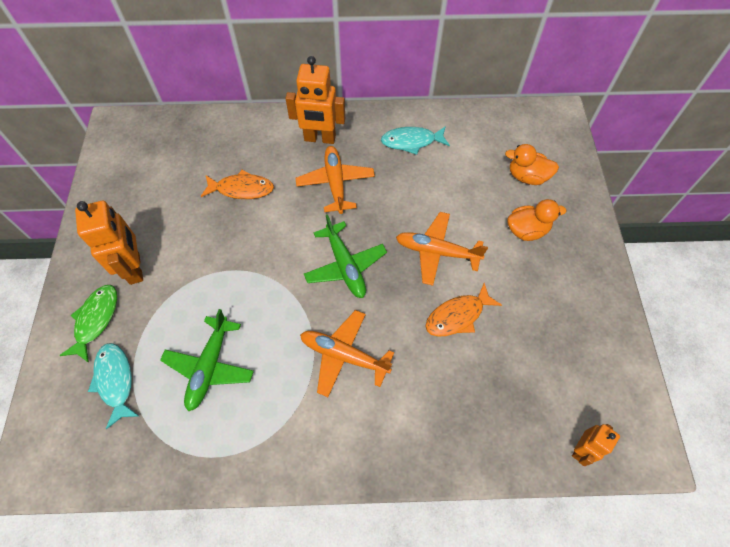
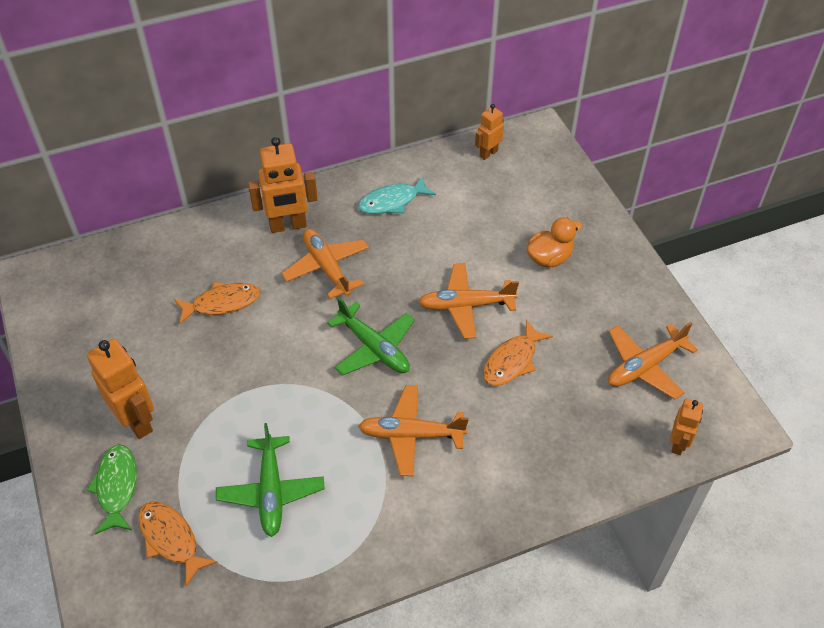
camera: 20 degrees left, 10 degrees down
turquoise fish [88,343,139,429] -> orange fish [138,502,217,587]
orange duck [505,144,559,185] -> none
none -> orange robot [475,104,504,160]
none -> orange plane [608,322,698,399]

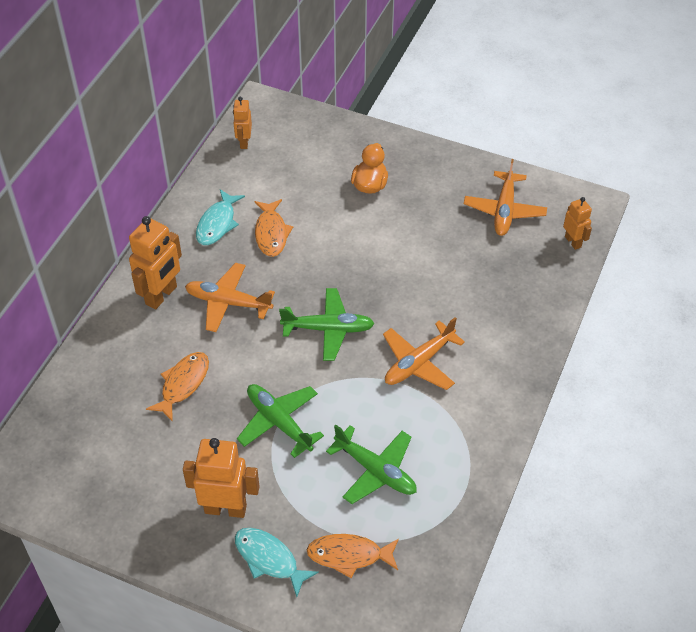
camera: 45 degrees left, 0 degrees up
green fish [86,444,137,535] -> turquoise fish [235,528,319,597]
orange plane [418,263,519,339] -> none
orange fish [483,320,553,386] -> orange fish moved to [255,199,293,257]
none -> green plane [237,384,324,458]

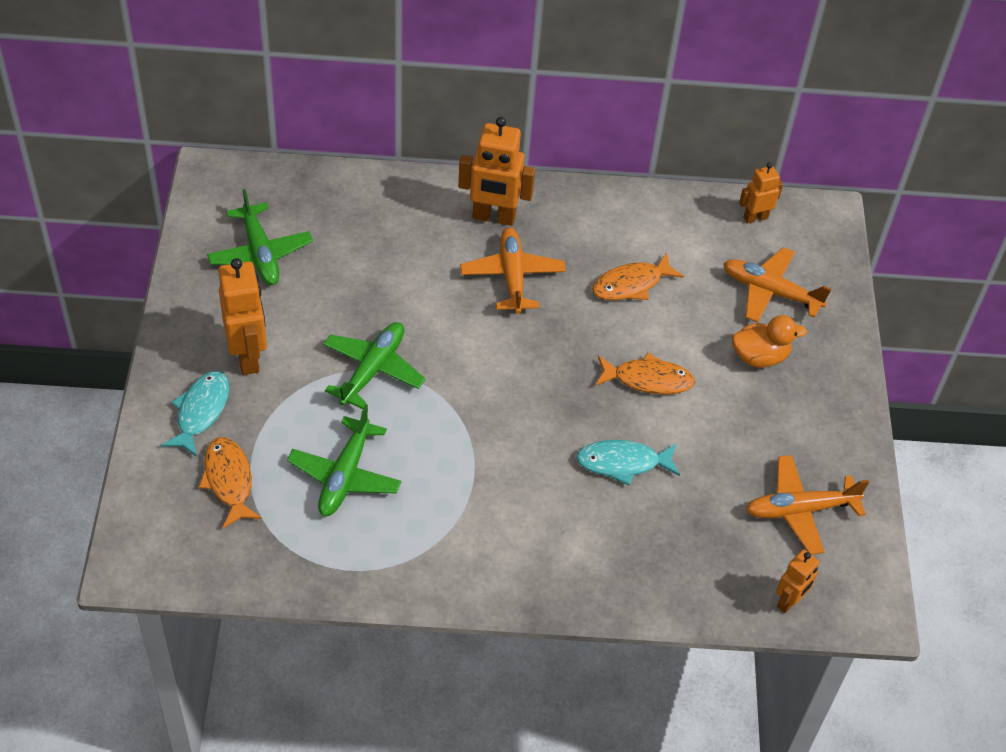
camera: 65 degrees right, 0 degrees up
orange fish [146,352,209,422] -> orange fish moved to [595,353,695,395]
turquoise fish [196,189,245,245] -> turquoise fish moved to [576,440,680,485]
green plane [279,288,375,361] -> green plane moved to [207,189,313,285]
orange plane [383,317,465,390] -> orange plane moved to [723,247,831,323]

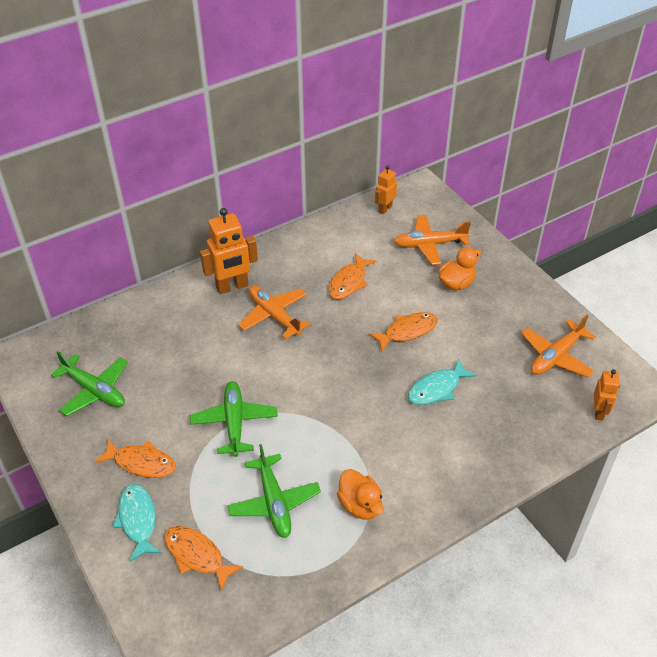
camera: 30 degrees left, 5 degrees down
orange robot [218,258,267,375] -> orange fish [95,439,176,478]
none -> orange duck [337,469,384,520]

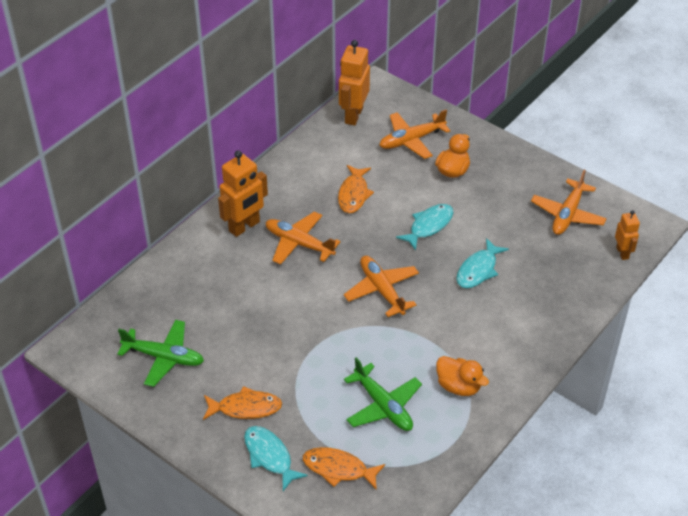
camera: 20 degrees left, 0 degrees up
green plane [190,381,278,457] -> none
orange fish [368,312,438,351] -> turquoise fish [396,204,454,251]
orange robot [375,166,397,214] -> orange robot [339,40,370,126], size x1.73
none -> orange plane [344,256,419,317]

